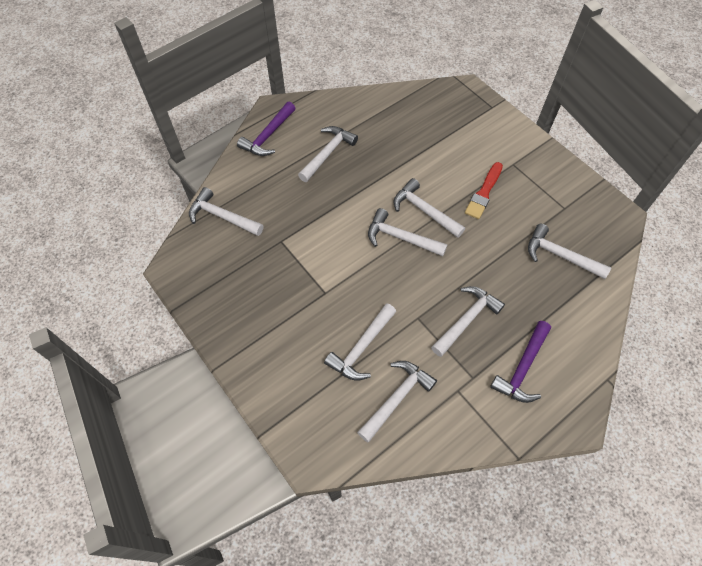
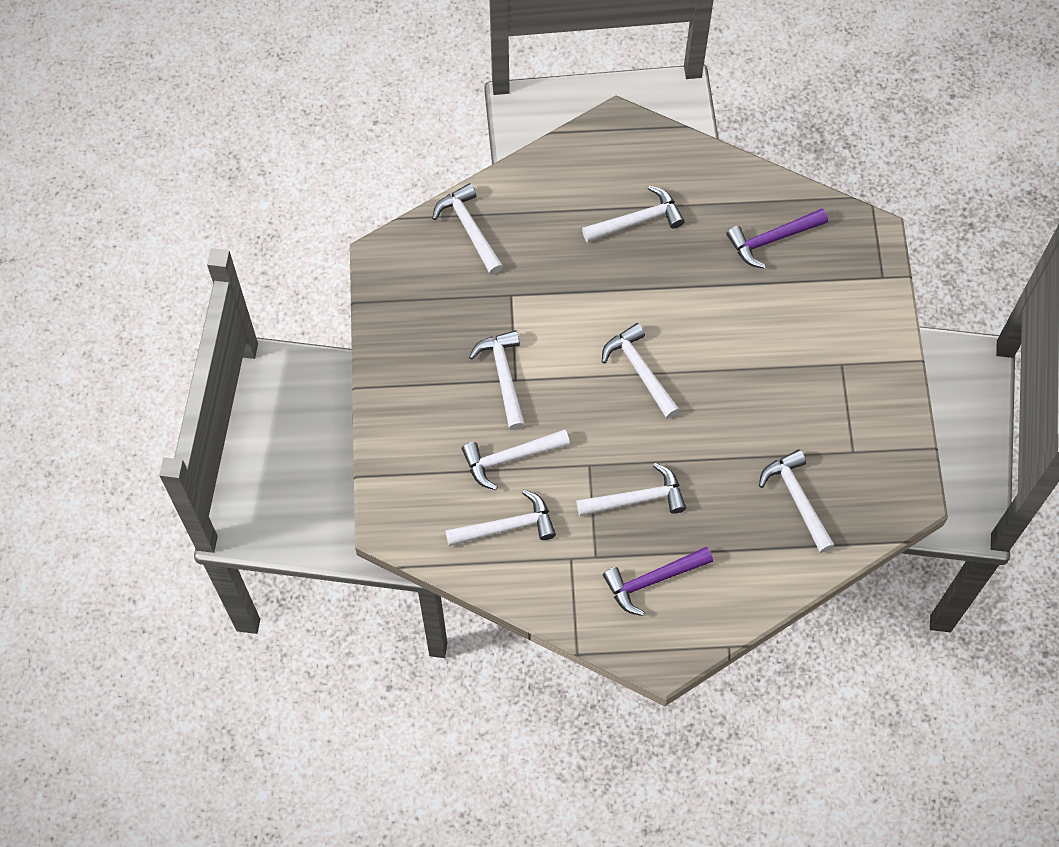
camera: 35 degrees right, 5 degrees up
purple hammer [237,102,296,156] -> purple hammer moved to [726,208,828,269]
white hammer [394,178,465,238] -> white hammer moved to [469,330,525,430]
red brush [465,162,503,219] -> none

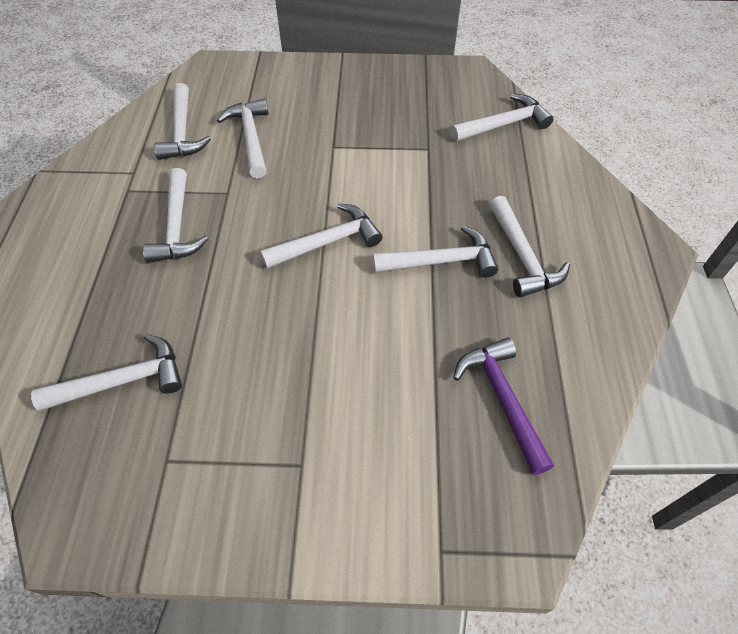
camera: 95 degrees right, 10 degrees down
white hammer [469,330,525,430] -> white hammer moved to [373,225,498,277]
purple hammer [603,547,713,616] -> none

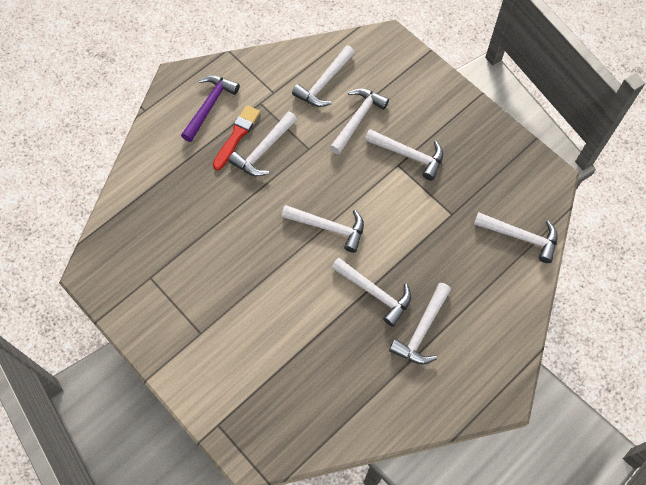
camera: 45 degrees right, 10 degrees up
white hammer [31,334,182,411] -> white hammer moved to [365,129,443,181]
purple hammer [453,337,554,475] -> purple hammer moved to [181,75,240,142]
none -> red brush [213,105,260,170]

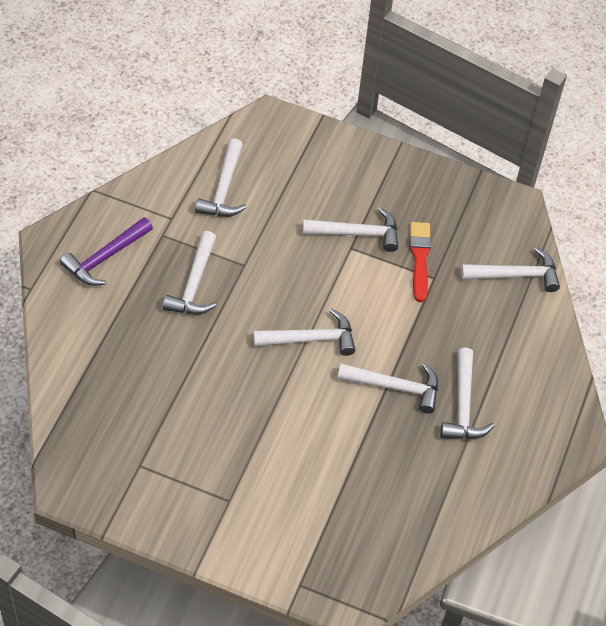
camera: 30 degrees left, 10 degrees down
purple hammer [181,75,240,142] -> purple hammer turned 135 degrees counterclockwise [60,217,153,286]
red brush [213,105,260,170] -> red brush moved to [410,222,431,302]
white hammer [330,88,389,154] -> none

